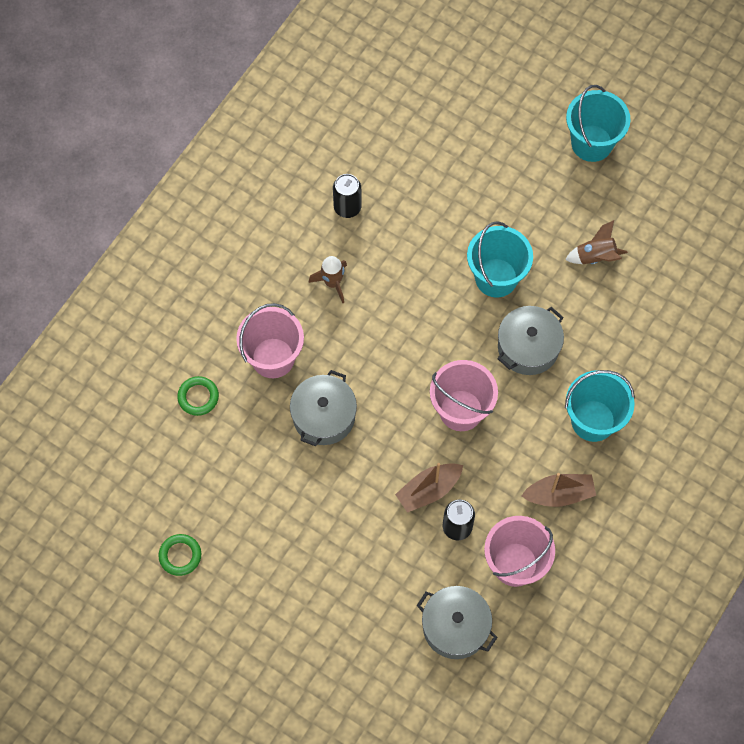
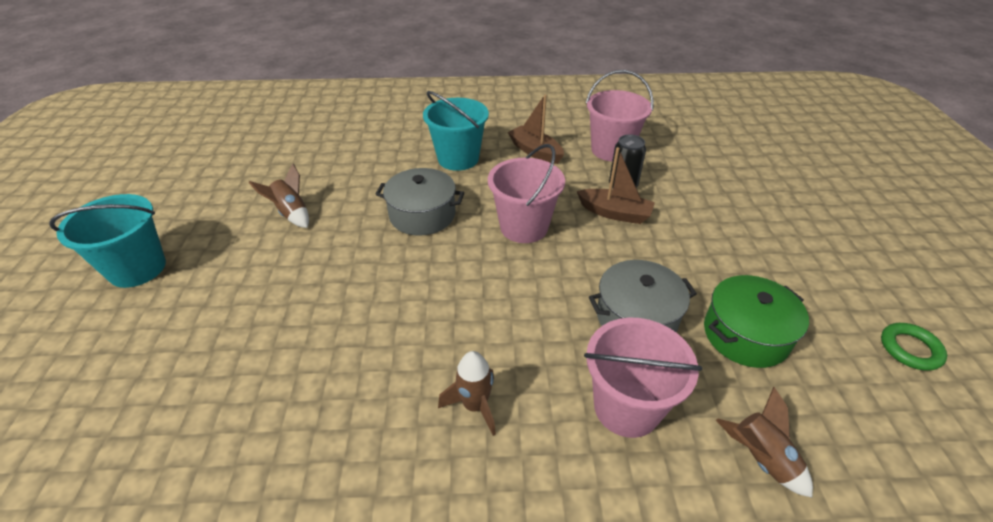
camera: 125 degrees left, 25 degrees down
green ring [177,376,219,416] -> brown rocket [716,387,813,498]
black can [333,174,362,218] -> none
grey pot [417,586,498,659] -> none
turquoise bucket [467,221,533,297] -> none
none -> green pot [704,275,809,368]

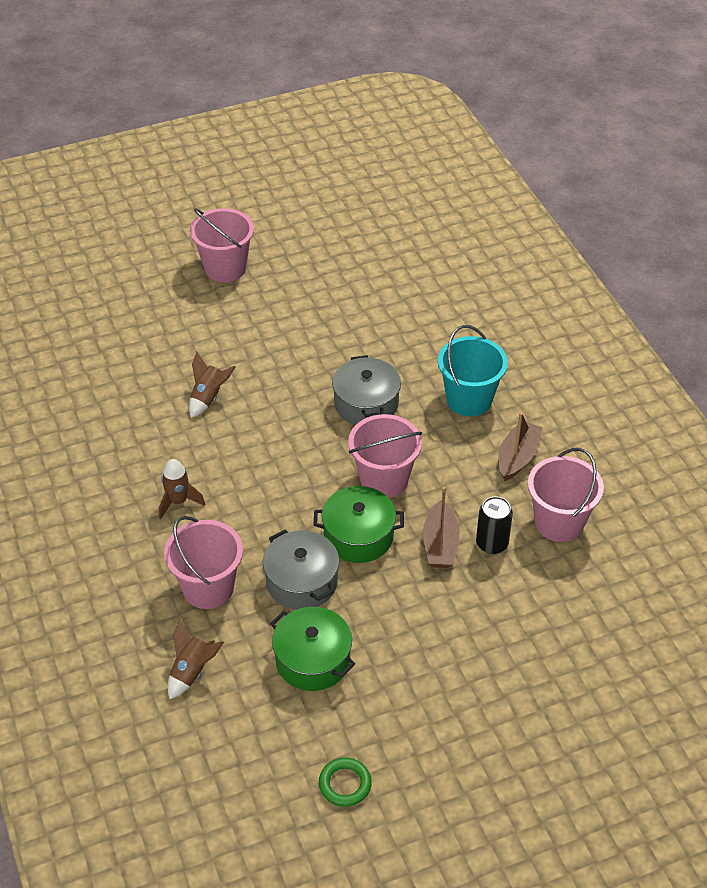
camera: 70 degrees right, 5 degrees up
turquoise bucket [49,194,166,288] -> pink bucket [190,208,254,282]
brown rocket [249,163,309,228] -> brown rocket moved to [189,352,236,418]
none -> green pot [313,486,404,563]

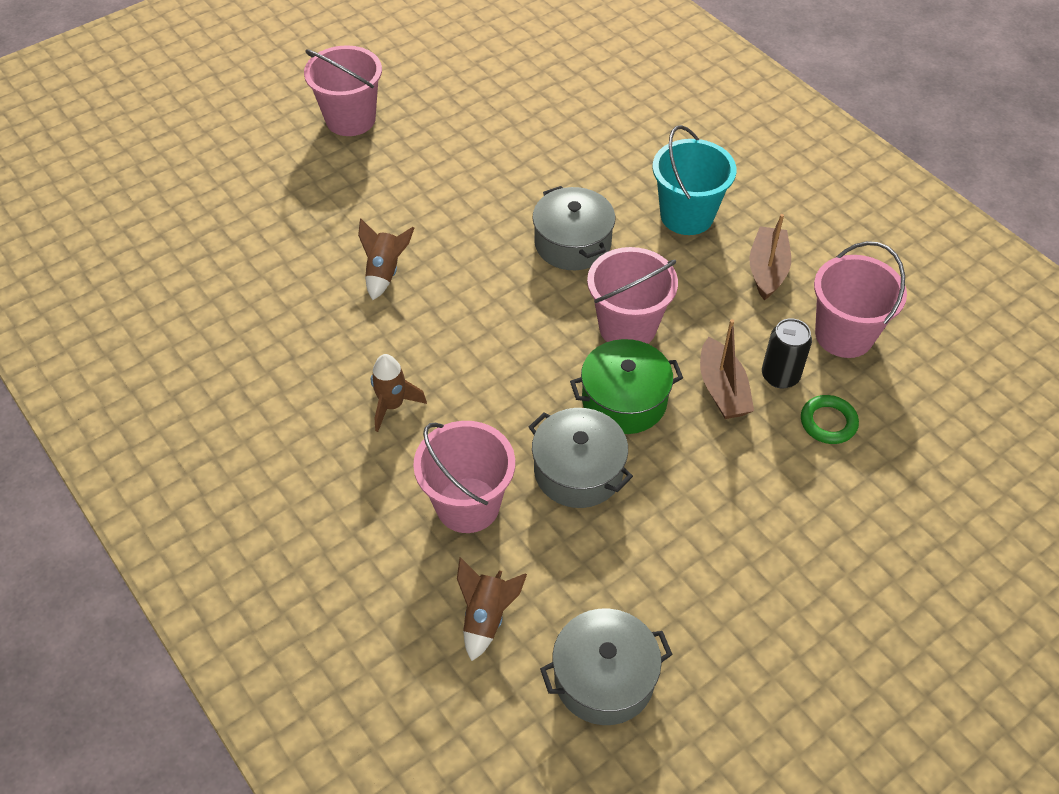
camera: 15 degrees left, 5 degrees up
green pot [270,607,355,691] -> none
green ring [319,757,372,807] -> green ring moved to [801,395,859,444]
none -> grey pot [540,608,673,725]

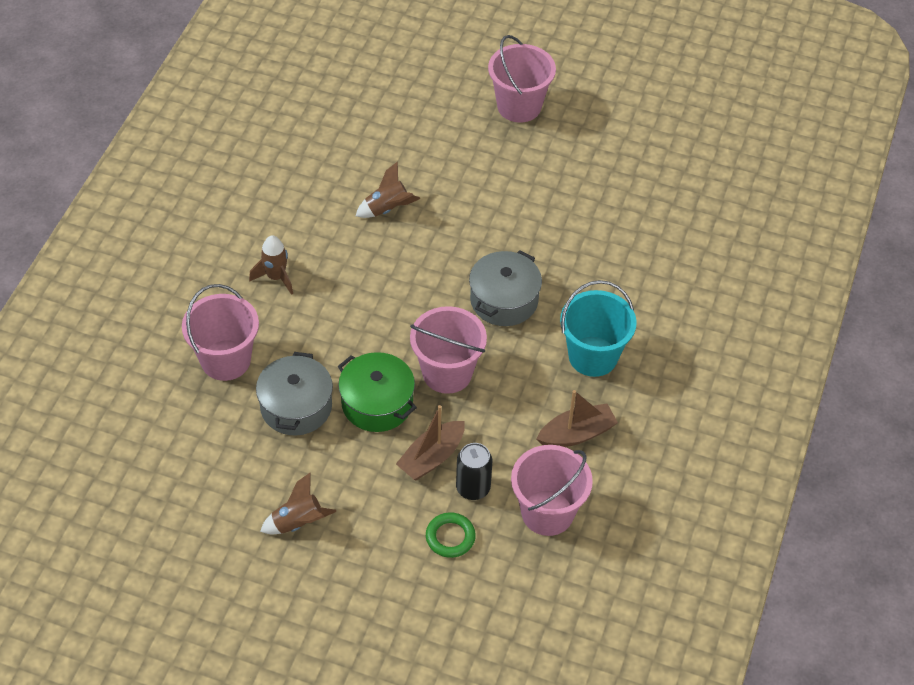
camera: 55 degrees right, 0 degrees up
brown rocket [457,557,527,661] -> brown rocket moved to [260,472,336,534]
grey pot [540,608,673,725] -> none

